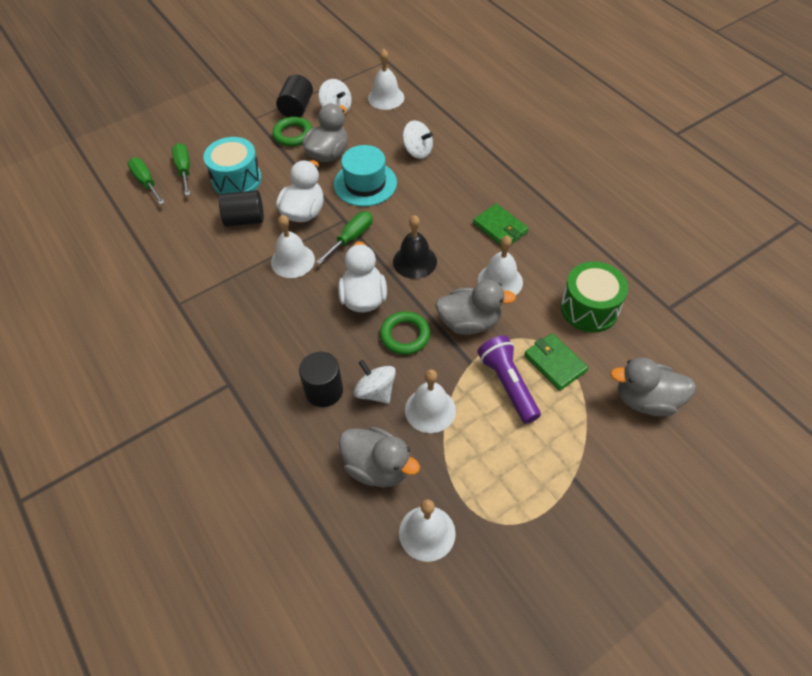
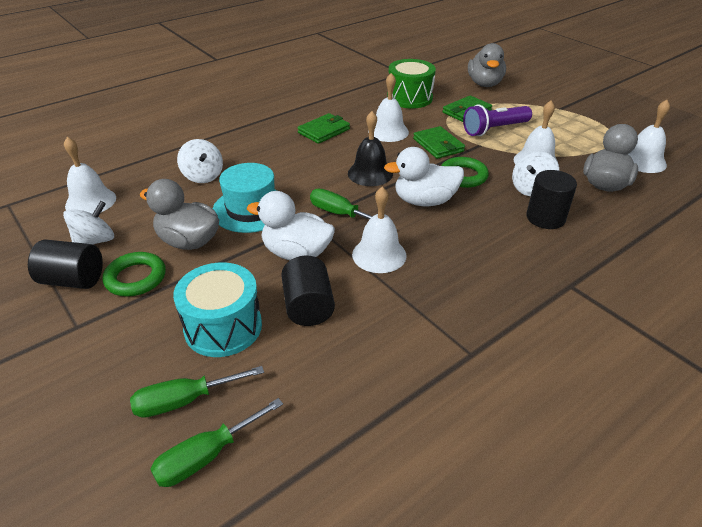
camera: 95 degrees left, 15 degrees down
white spinning top [403,120,433,159] -> white spinning top turned 120 degrees clockwise [177,139,223,183]
grey duck [435,280,516,335] -> green wallet [413,126,465,159]

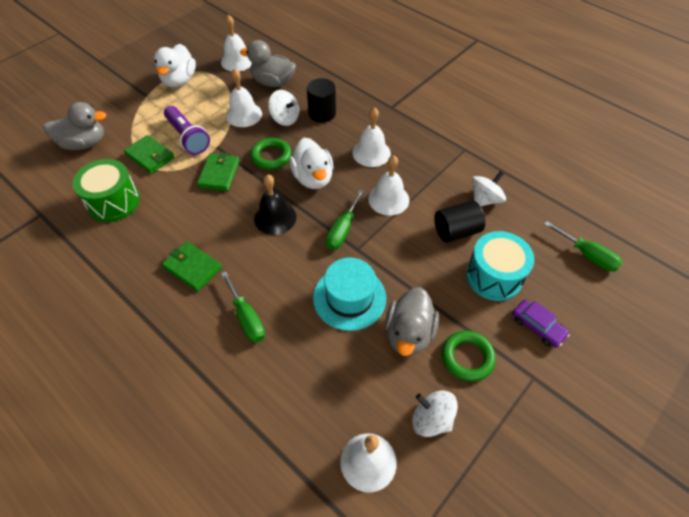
camera: 100 degrees left, 15 degrees up
black cylinder [28,240,103,289] -> none
green screwdriver [130,366,264,418] -> green screwdriver moved to [221,271,265,343]
white spinning top [177,139,223,183] -> white spinning top moved to [472,171,506,206]
white duck [247,191,335,260] -> white duck moved to [154,44,196,87]
white bell [368,73,409,142] -> white bell moved to [352,107,391,167]
green wallet [413,126,465,159] -> green wallet turned 45 degrees counterclockwise [197,152,239,191]
none -> purple car [512,300,570,348]

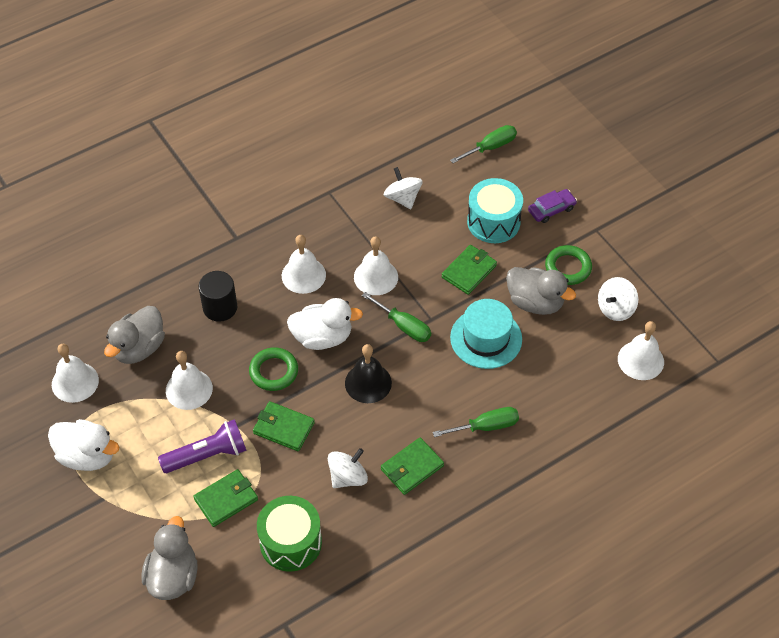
camera: 75 degrees left, 0 degrees up
white spinning top [268,90,299,126] -> white spinning top moved to [328,448,368,488]
black cylinder [434,200,485,243] -> none
none -> green wallet [442,245,497,295]

